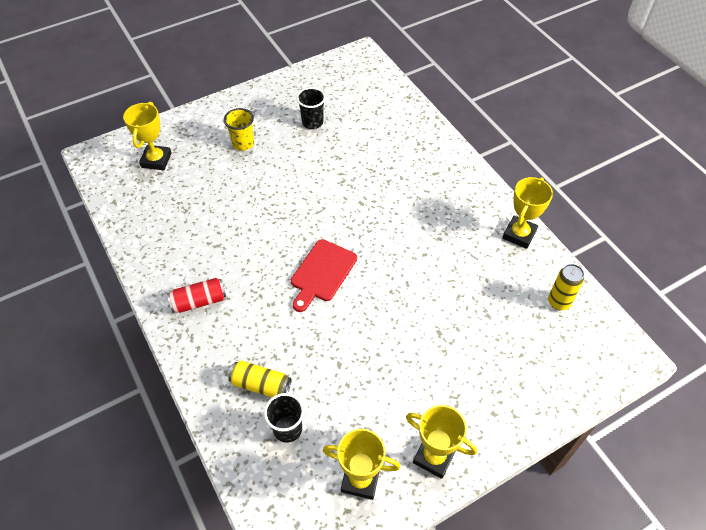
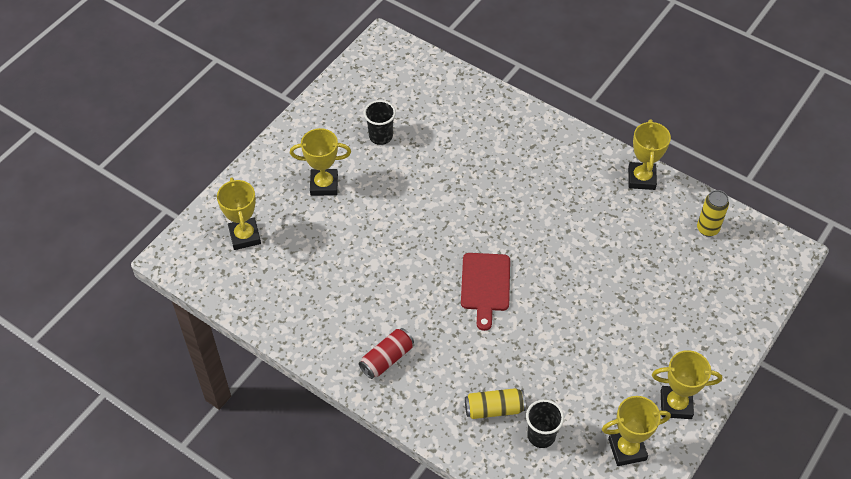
camera: 25 degrees left, 0 degrees up
yellow cup [224,108,254,151] -> yellow trophy [290,128,351,196]

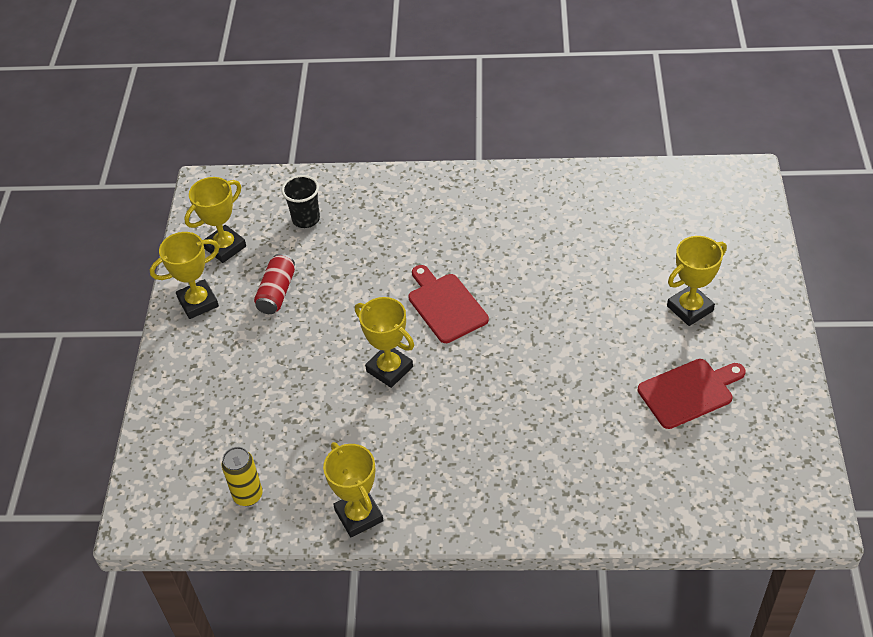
camera: 150 degrees right, 5 degrees down
yellow trophy [217,178,261,250] -> yellow trophy moved to [355,297,414,388]
red can [359,328,414,379] -> red can moved to [254,254,295,314]
black cup [364,100,396,145] -> red cutting board [638,359,746,429]
yellow can [465,388,526,419] -> none

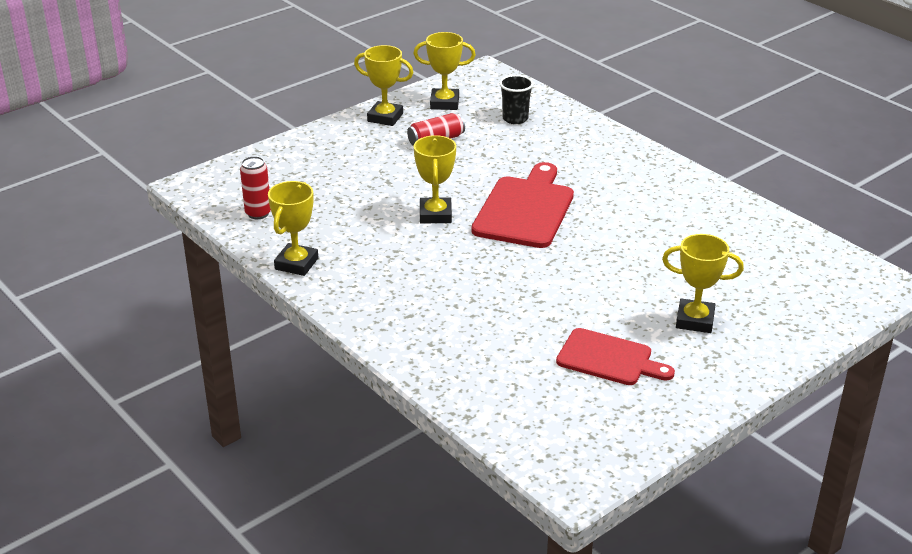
camera: 45 degrees right, 15 degrees down
yellow can [221,447,262,506] -> red can [240,156,271,219]
red cutting board [409,265,489,343] -> red cutting board [472,162,574,248], size x1.51

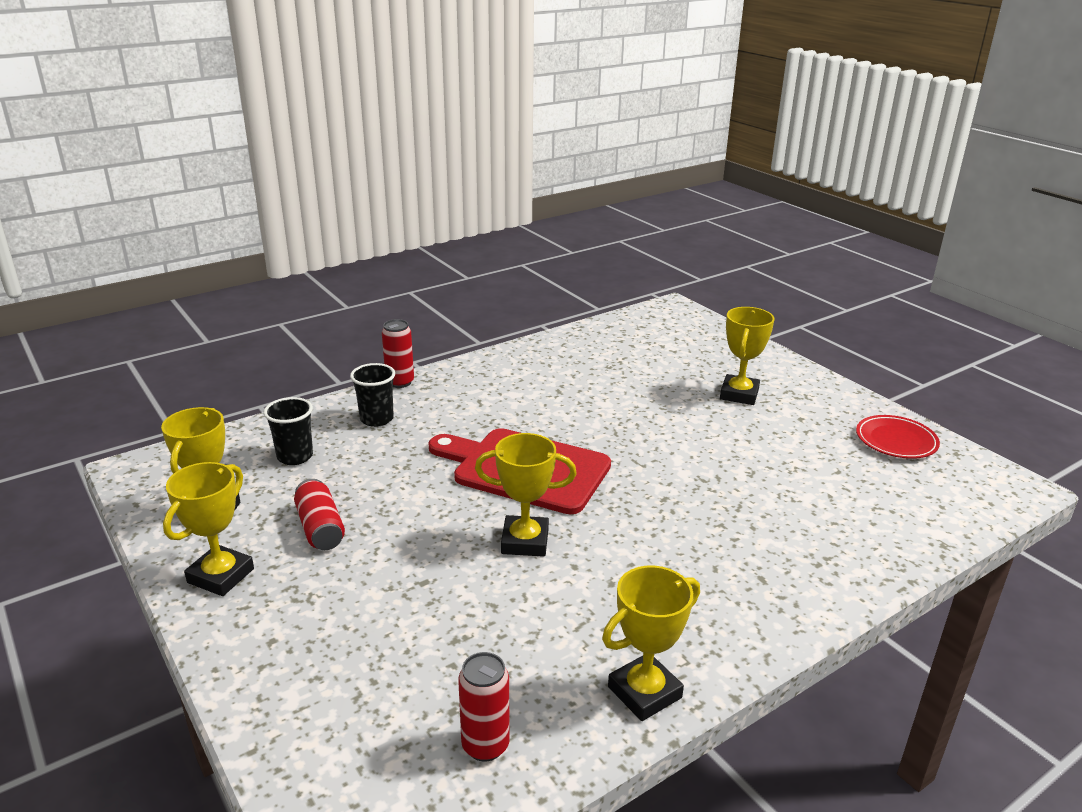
camera: 85 degrees left, 5 degrees down
yellow trophy [268,181,318,276] -> yellow trophy turned 60 degrees counterclockwise [602,565,700,721]
red cutting board [556,328,675,385] -> none
none -> black cup [350,363,395,427]
none -> red can [382,319,414,388]
none -> red plate [856,415,940,459]

